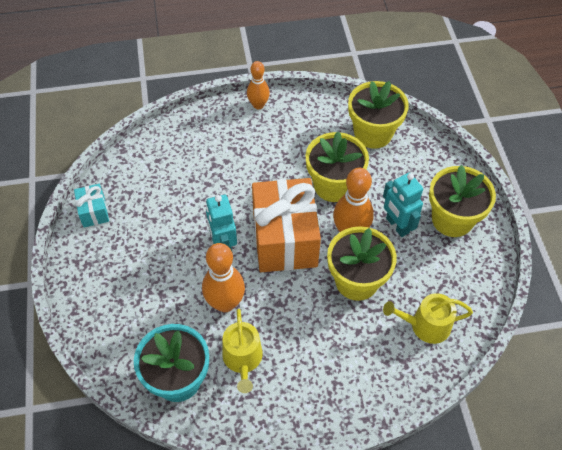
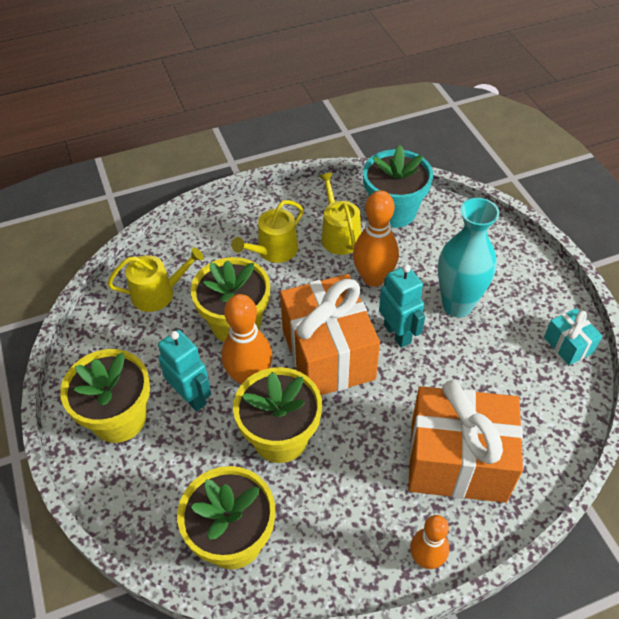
camera: 170 degrees right, 5 degrees down
none -> yellow watering can [232,200,303,263]
none -> orange gift [408,380,523,503]
none -> turquoise vase [438,198,499,317]

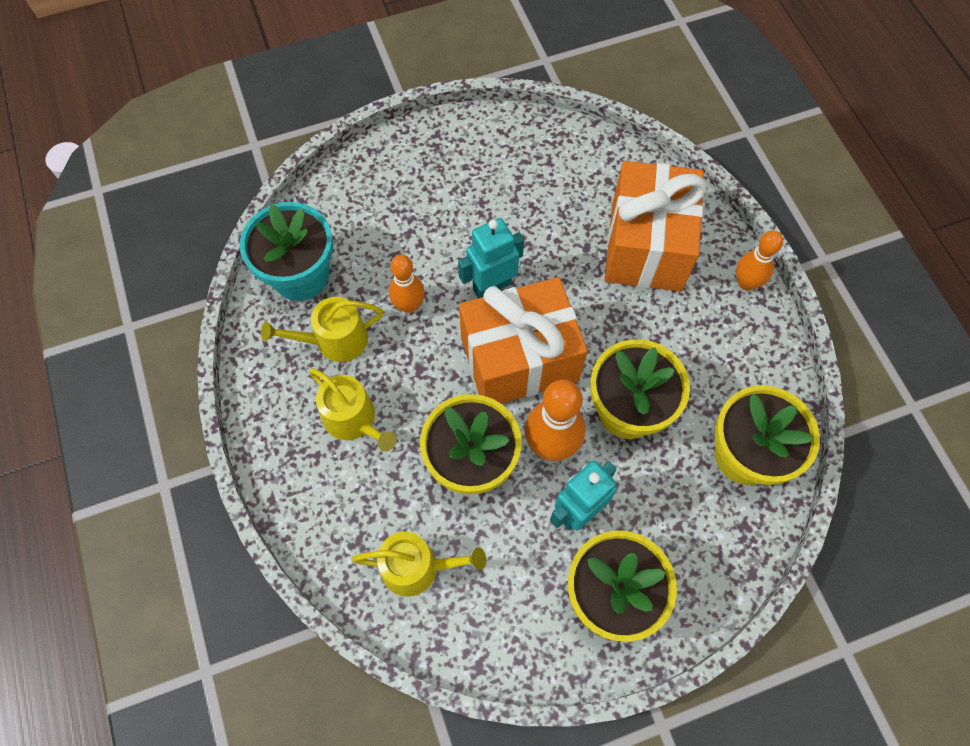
camera: 90 degrees left, 15 degrees up
yellow watering can [107,247,204,312] -> yellow watering can turned 105 degrees clockwise [351,532,486,597]
orange bowling pin [353,190,399,287] -> orange bowling pin [389,255,425,313], size x0.65
turquoise vase [438,198,499,317] -> none
turquoise gift [544,308,602,365] -> none

